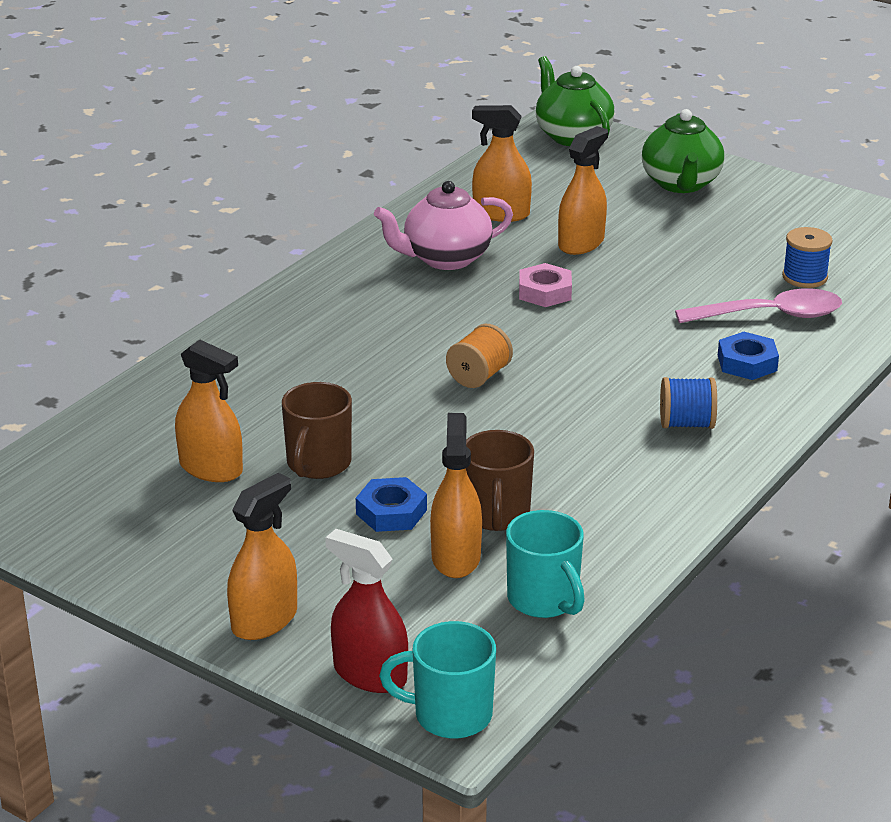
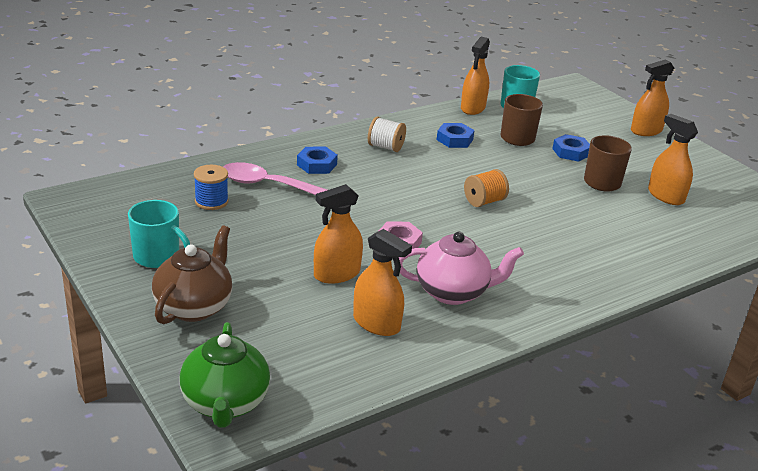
camera: 160 degrees left, 0 degrees up
red spray bottle [325,529,408,693] -> none
turquoise mug [379,621,496,739] -> turquoise mug moved to [128,200,190,268]
orange spray bottle [430,413,482,578] -> orange spray bottle moved to [461,37,490,115]
green teapot [642,109,724,193] -> brown teapot [152,225,232,324]
blue spool [660,377,717,429] -> white spool [368,116,406,152]
none -> blue nut [437,123,475,148]

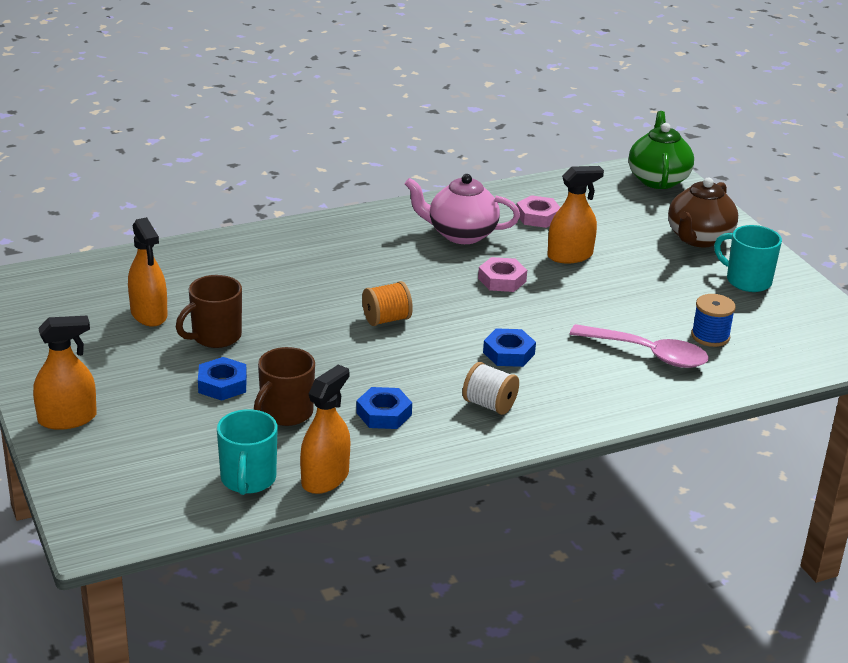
camera: 170 degrees left, 0 degrees up
blue nut [297,147,338,174] -> blue nut moved to [483,328,536,367]
orange spray bottle [353,229,412,336] -> pink nut [517,195,561,228]

